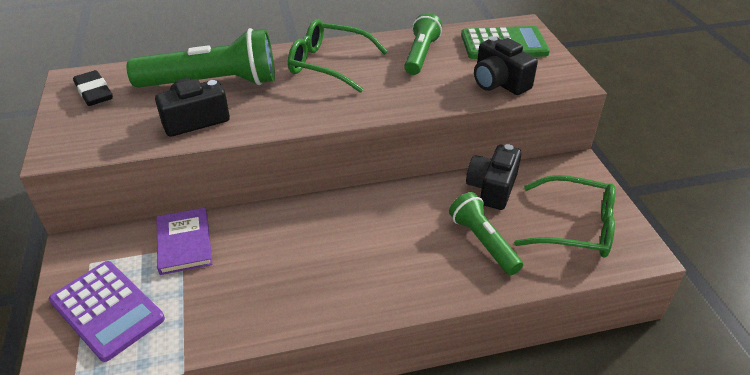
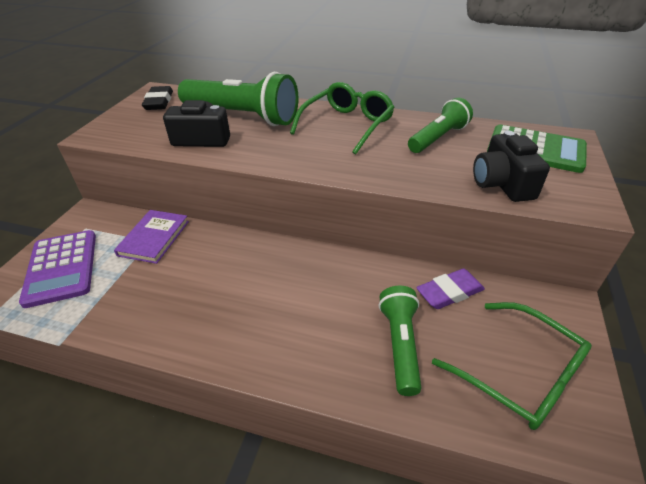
camera: 30 degrees right, 0 degrees up
green glasses [288,19,388,93] -> green glasses turned 75 degrees clockwise [290,82,395,155]
black camera [466,144,521,210] -> purple eraser [416,268,485,309]

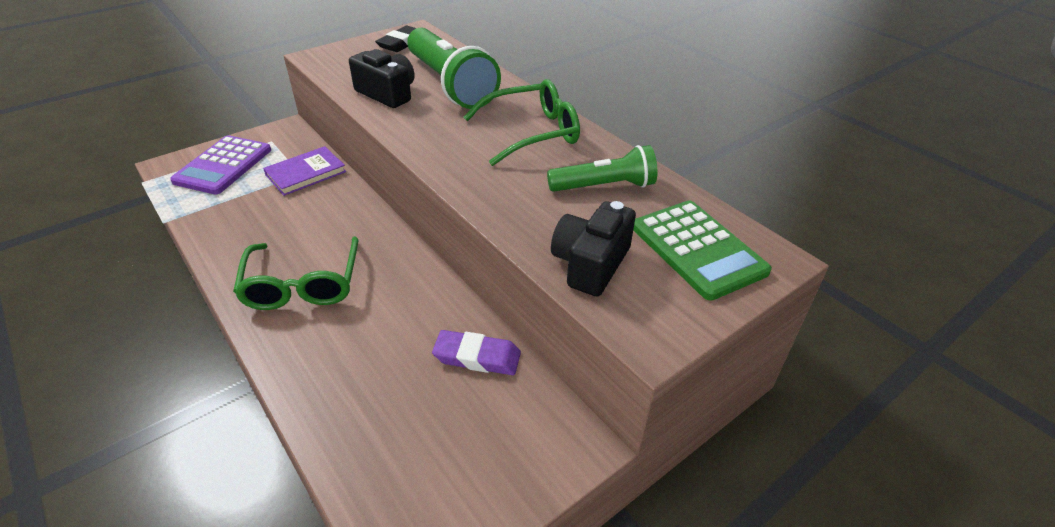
camera: 35 degrees right, 0 degrees up
green flashlight [379,286,421,396] -> none
green glasses [432,302,592,430] -> green glasses moved to [233,236,358,310]

